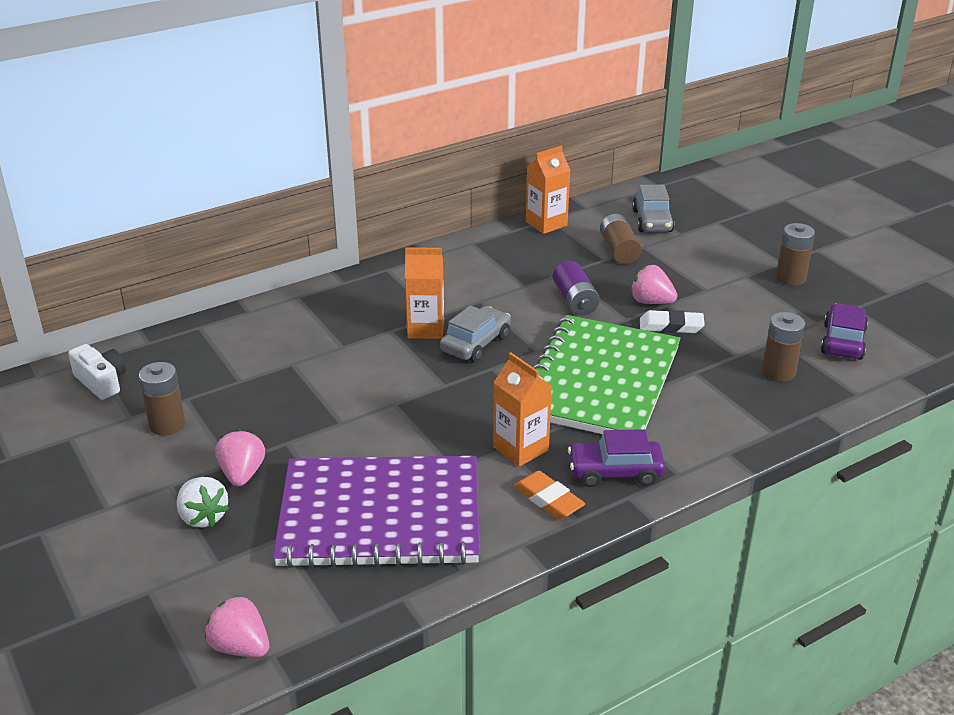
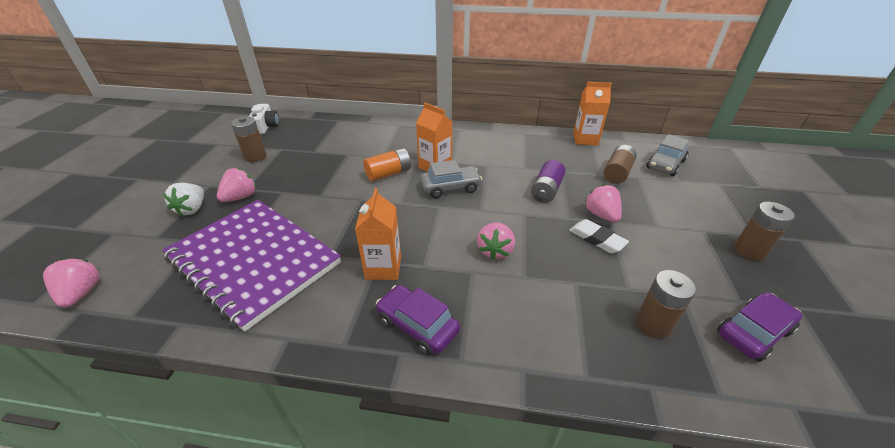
camera: 40 degrees right, 5 degrees up
orange eraser [514,471,585,520] -> none
green notebook [533,315,681,434] -> pink strawberry [477,222,515,260]
none -> orange battery [363,148,411,181]

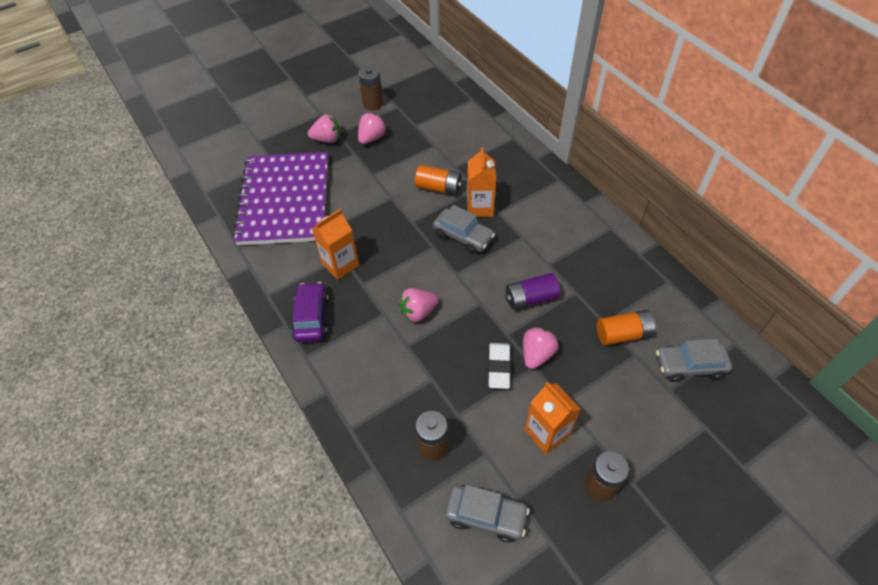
camera: 50 degrees right, 15 degrees up
pink strawberry [43,258,100,307] -> pink strawberry moved to [358,113,387,144]
white strawberry [163,183,204,216] -> none
white camera [249,104,279,134] -> none
orange carton [573,82,612,146] -> orange carton moved to [525,382,581,454]
brown battery [604,145,637,184] -> orange battery [597,310,656,345]
purple car [717,292,802,362] -> grey car [445,485,530,543]

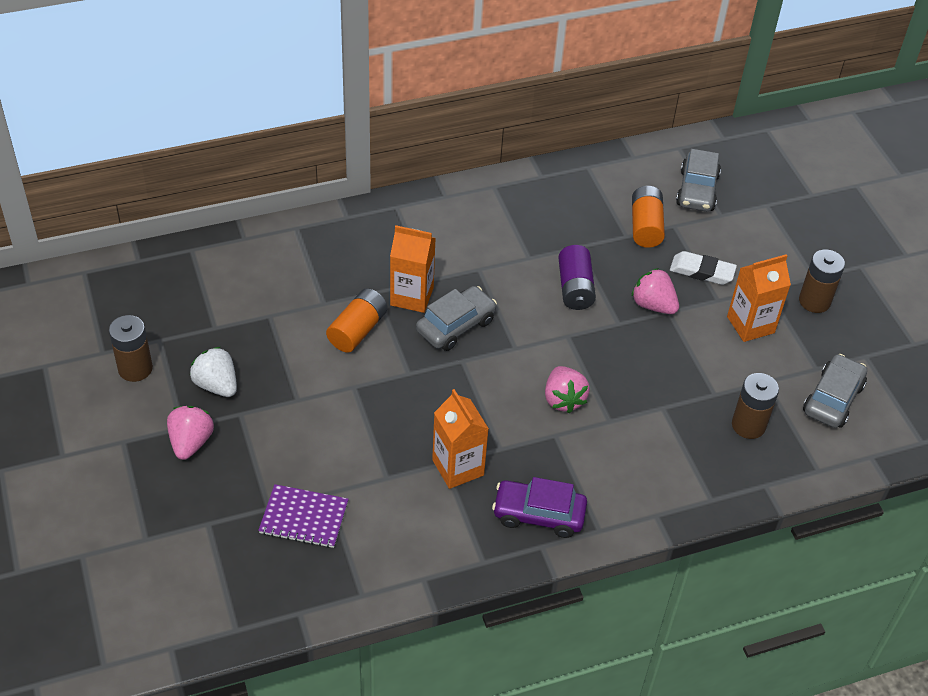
camera: 80 degrees left, 5 degrees down
purple notebook [233,152,328,245] -> purple notebook [258,484,348,548], size x0.42
pink strawberry [358,113,387,144] -> white strawberry [190,347,237,397]
white eraser [488,343,511,389] -> white eraser moved to [670,251,737,285]

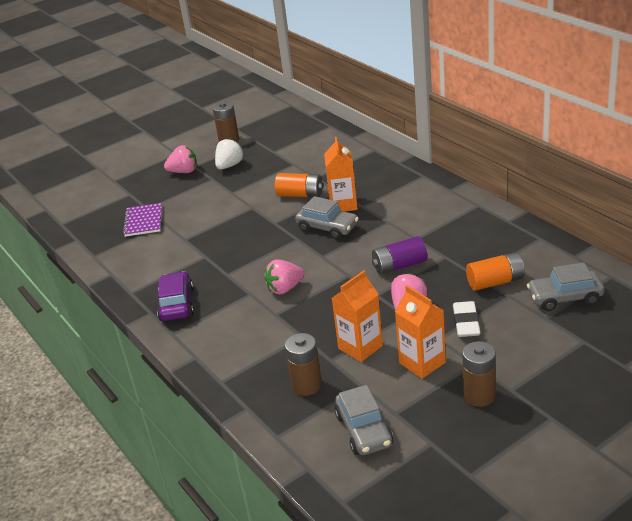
camera: 80 degrees right, 15 degrees down
orange carton [432,389,489,489] -> orange carton moved to [332,270,383,362]
grey car [803,354,867,428] -> grey car turned 60 degrees clockwise [334,385,393,455]

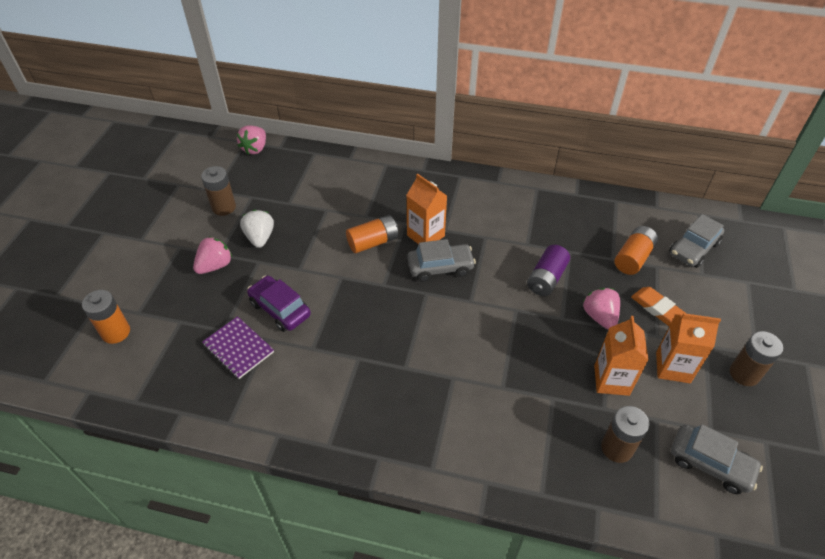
camera: 45 degrees left, 15 degrees up
purple car [157,271,194,321] -> purple car moved to [247,275,311,332]
pink strawberry [264,259,304,294] -> pink strawberry moved to [237,125,266,155]
white eraser [453,301,481,337] -> orange eraser [631,287,687,326]
none -> orange battery [82,290,130,344]

